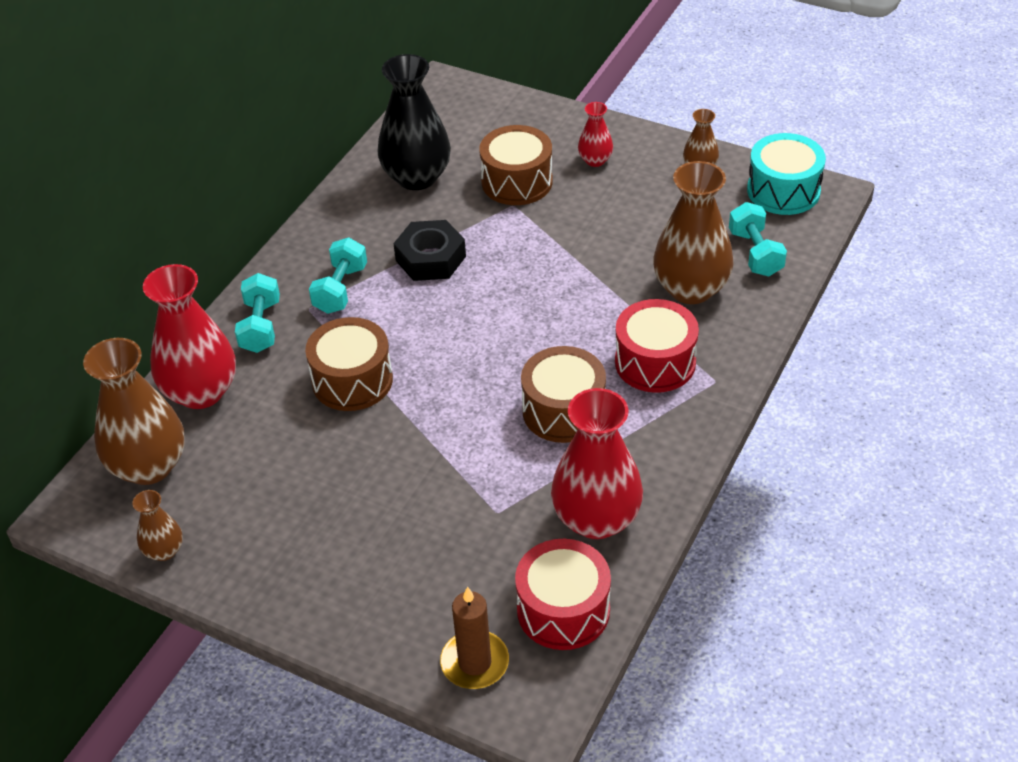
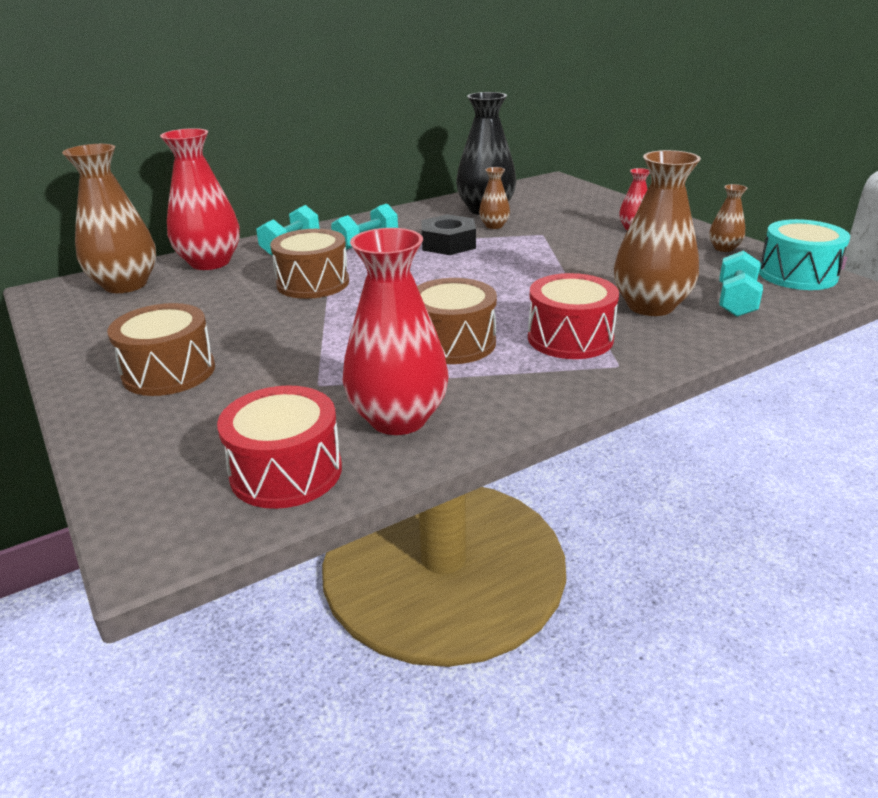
camera: 30 degrees right, 15 degrees down
brown vase [132,490,183,561] -> brown vase moved to [479,167,510,229]
brown candle [440,586,509,689] -> none
brown drum [479,125,553,205] -> brown drum moved to [107,303,215,396]

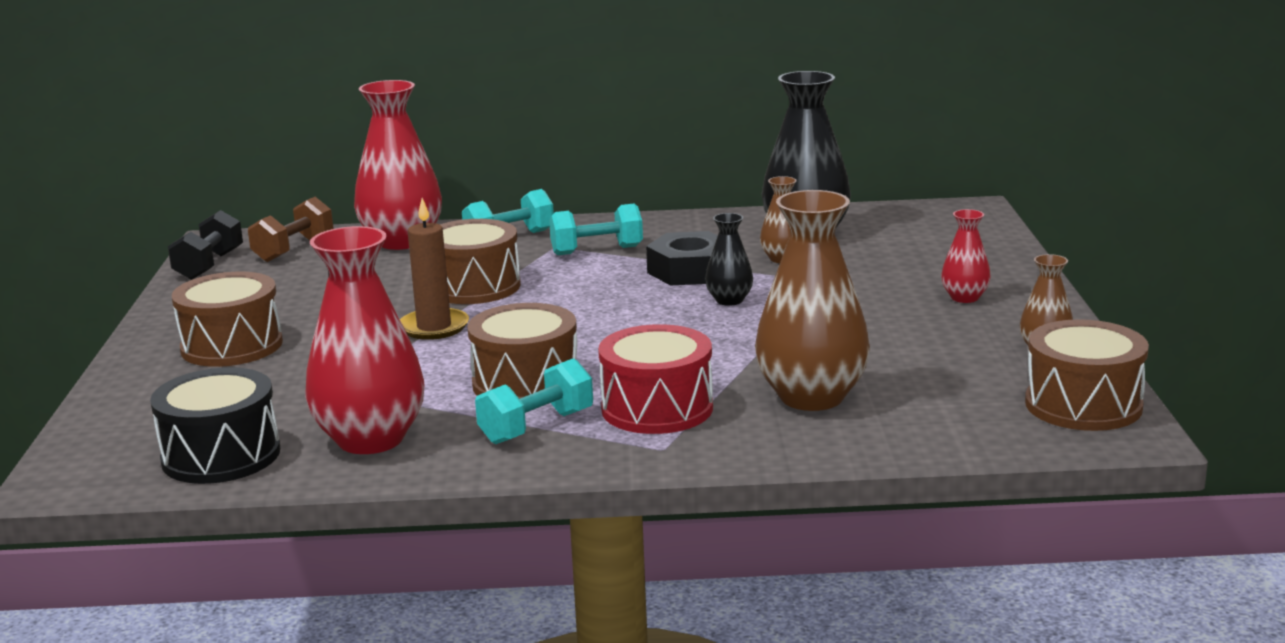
camera: 30 degrees right, 10 degrees down
brown vase [62,144,156,293] -> brown dumbbell [248,197,333,262]
red drum [217,385,342,509] -> black drum [150,367,280,484]
turquoise dumbbell [719,251,763,317] -> turquoise dumbbell moved to [475,358,593,444]
turquoise drum [759,219,850,290] -> brown drum [1025,319,1149,431]
none -> black dumbbell [168,210,243,280]
none -> brown candle [400,198,469,340]
none -> black vase [705,213,753,306]

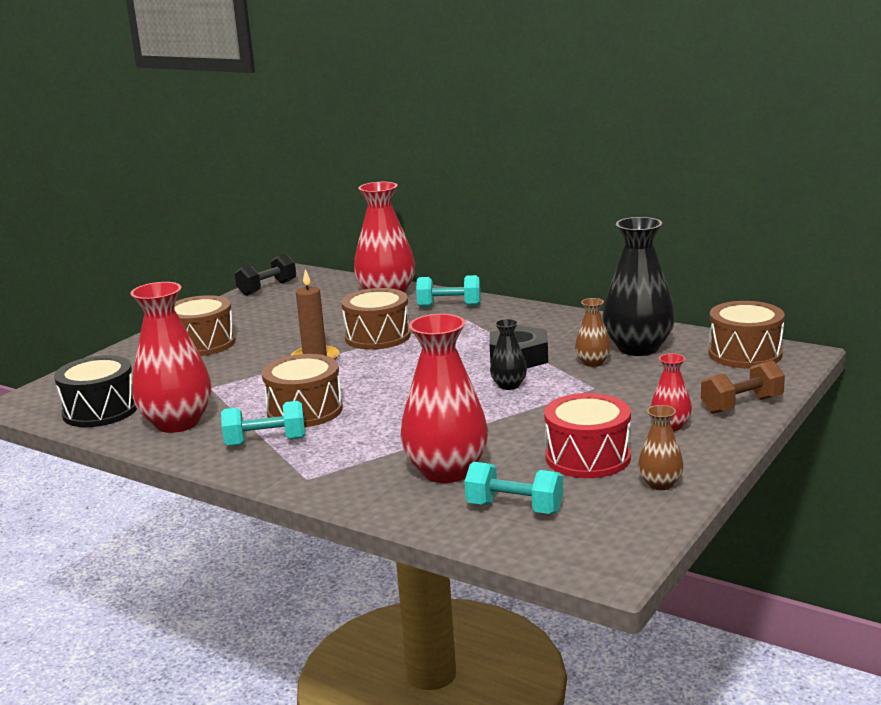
camera: 35 degrees right, 0 degrees up
brown dumbbell [248,197,333,262] -> brown dumbbell moved to [701,360,785,414]
turquoise dumbbell [549,204,643,255] -> turquoise dumbbell moved to [464,462,563,514]
red drum [598,324,713,434] -> red drum moved to [544,393,631,478]
brown vase [755,190,870,411] -> red vase [400,314,488,483]
brown drum [1025,319,1149,431] -> brown drum moved to [709,301,785,368]

